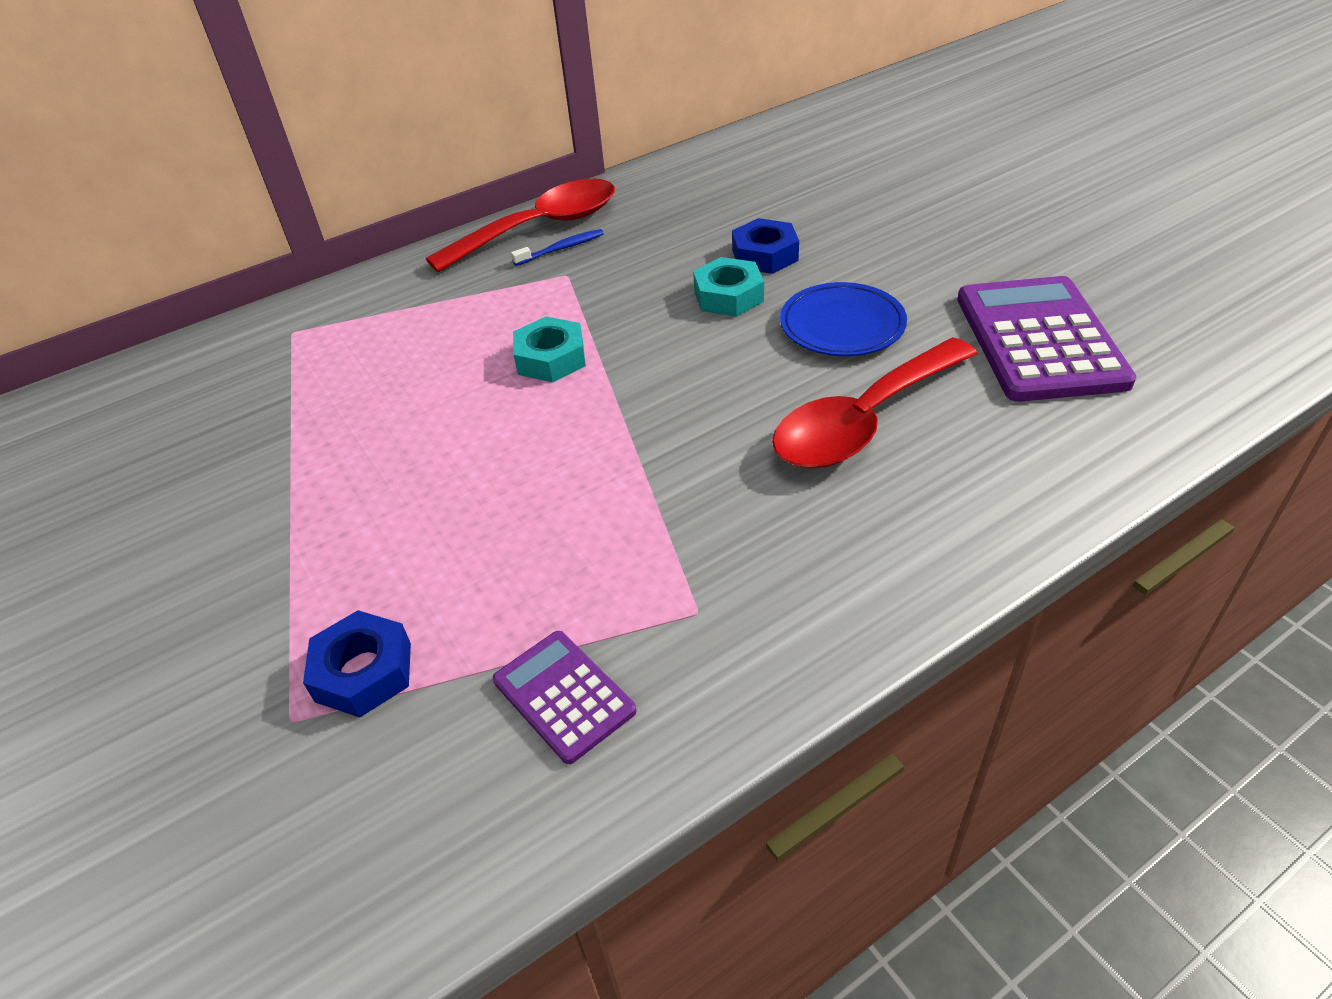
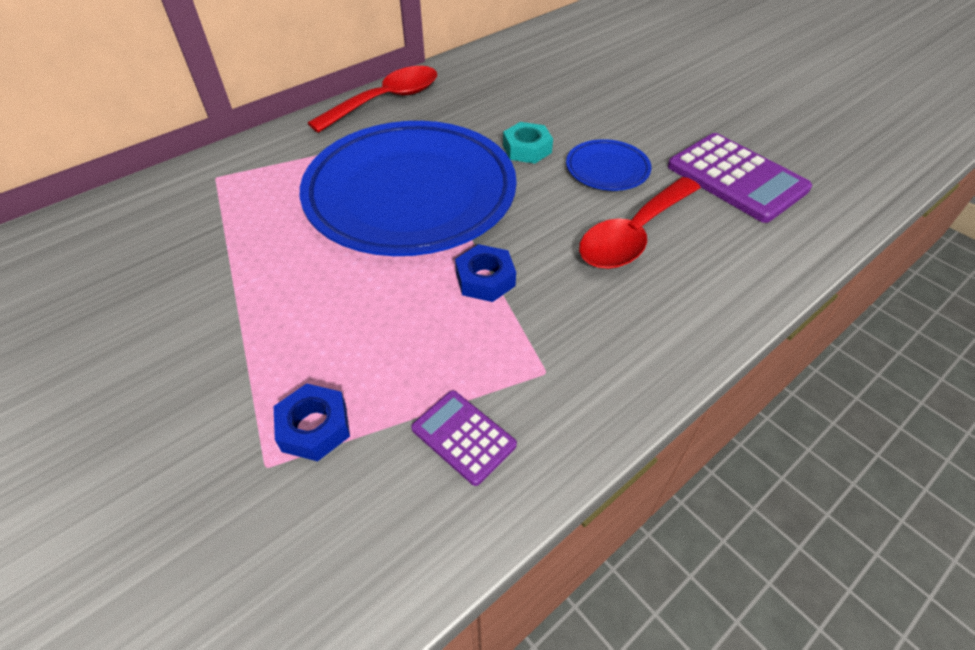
camera: 10 degrees left, 5 degrees up
blue toothbrush [511,229,604,266] -> none
turquoise nut [513,316,586,383] -> blue plate [300,121,517,256]
blue nut [732,218,799,274] -> blue nut moved to [455,244,516,302]
purple calculator [957,276,1136,402] -> purple calculator turned 150 degrees clockwise [668,133,812,223]

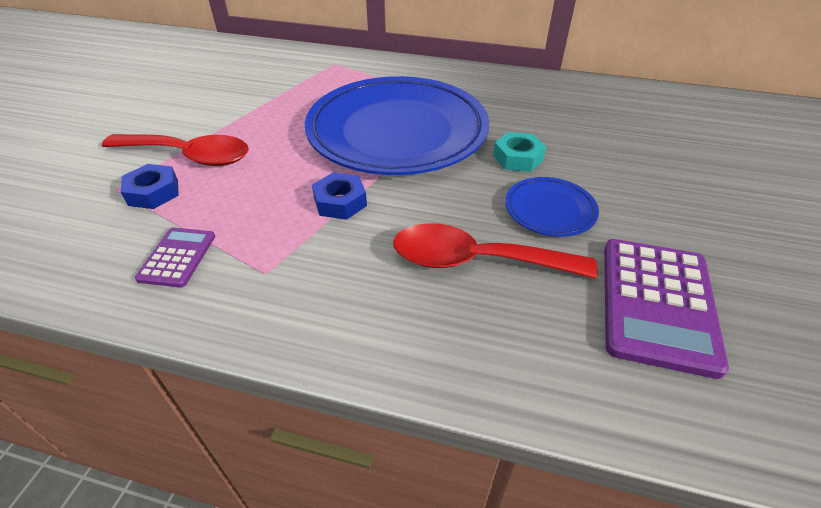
camera: 55 degrees right, 5 degrees down
red spoon [308,66,437,133] -> red spoon moved to [102,134,249,166]

